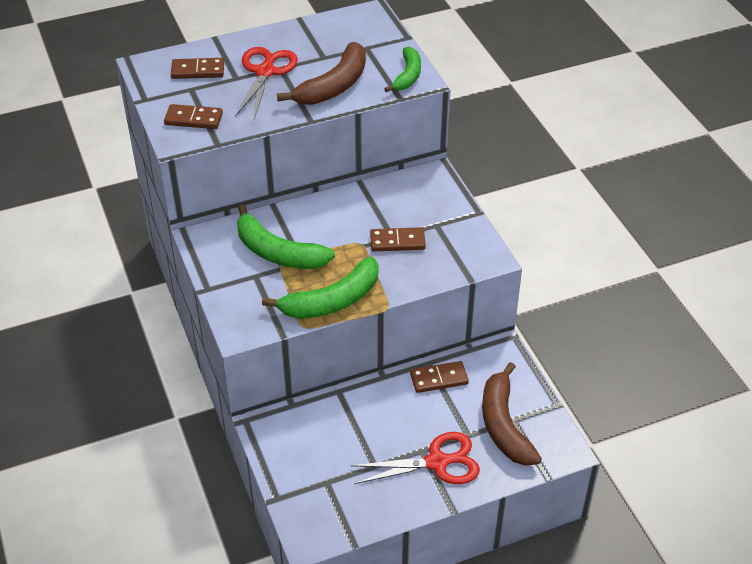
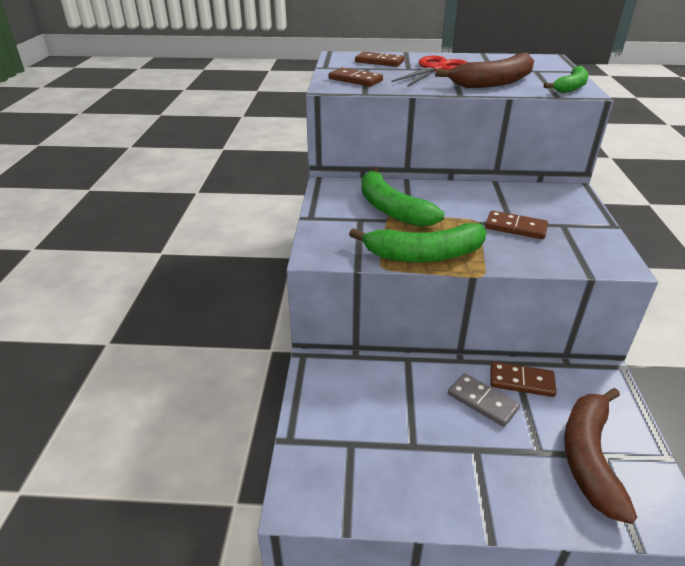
camera: 25 degrees right, 10 degrees down
red scissors [350,432,480,484] -> none
none -> grey domino [448,373,520,427]

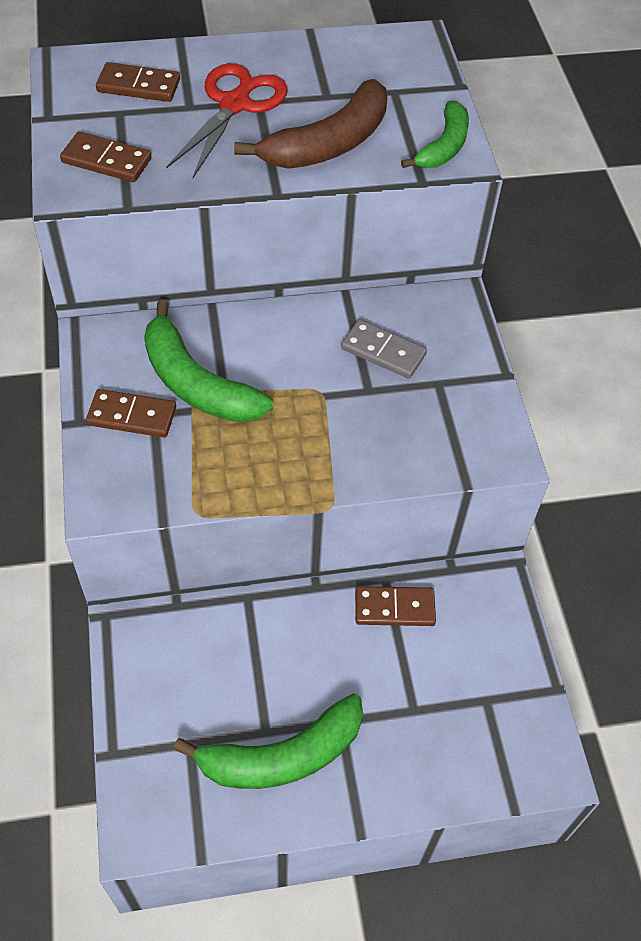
camera: 15 degrees left, 20 degrees up
green banana [349,223,486,262] -> green banana moved to [173,693,363,789]
grey domino [448,373,520,427] -> grey domino moved to [341,319,427,379]
brown domino [485,211,548,239] -> brown domino moved to [86,389,176,438]
brown banana [564,388,637,524] -> none

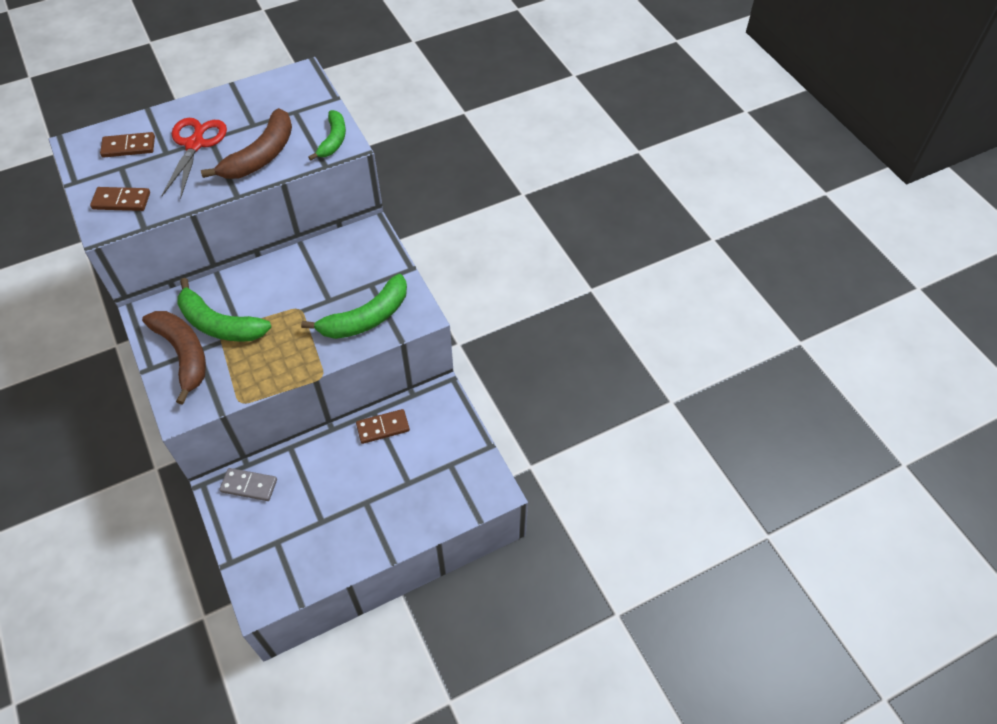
camera: 15 degrees left, 0 degrees up
brown domino [86,389,176,438] -> brown banana [142,311,206,405]
green banana [173,693,363,789] -> green banana moved to [301,274,407,339]
grey domino [341,319,427,379] -> grey domino moved to [219,468,277,501]

